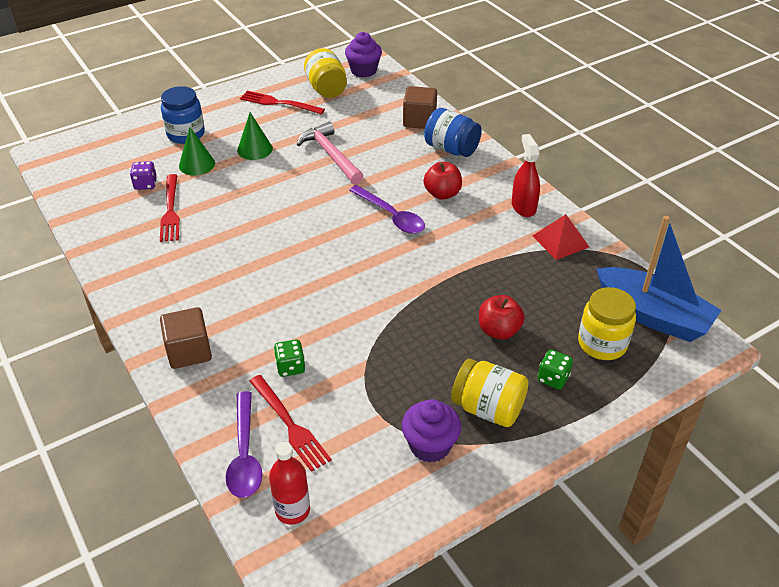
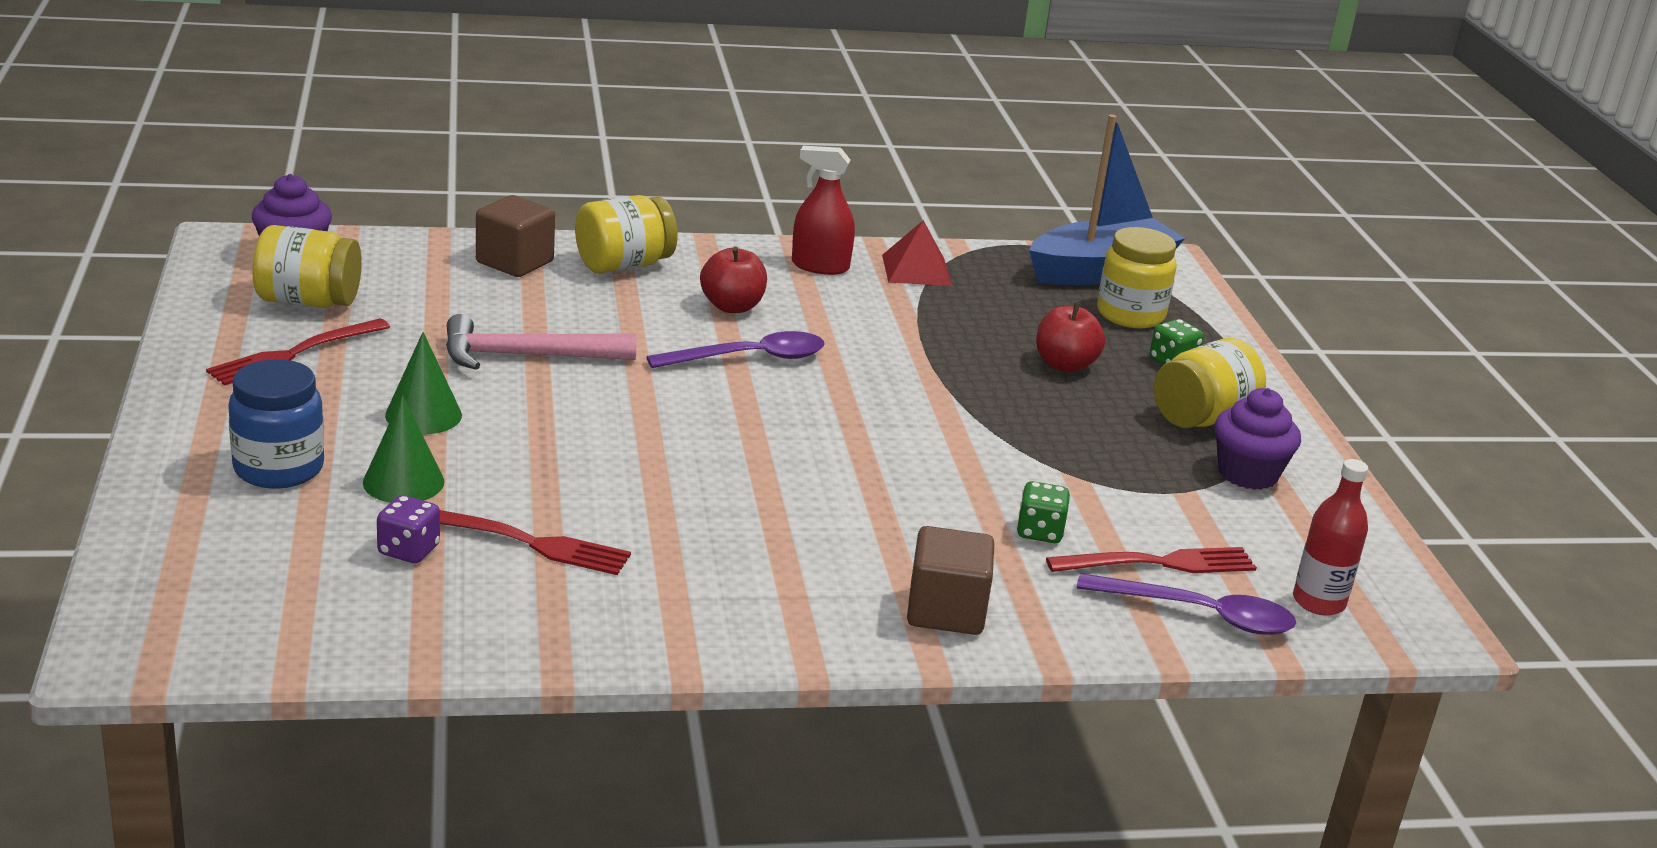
camera: 70 degrees left, 15 degrees down
blue jar [424,108,482,157] -> yellow jar [575,195,678,273]

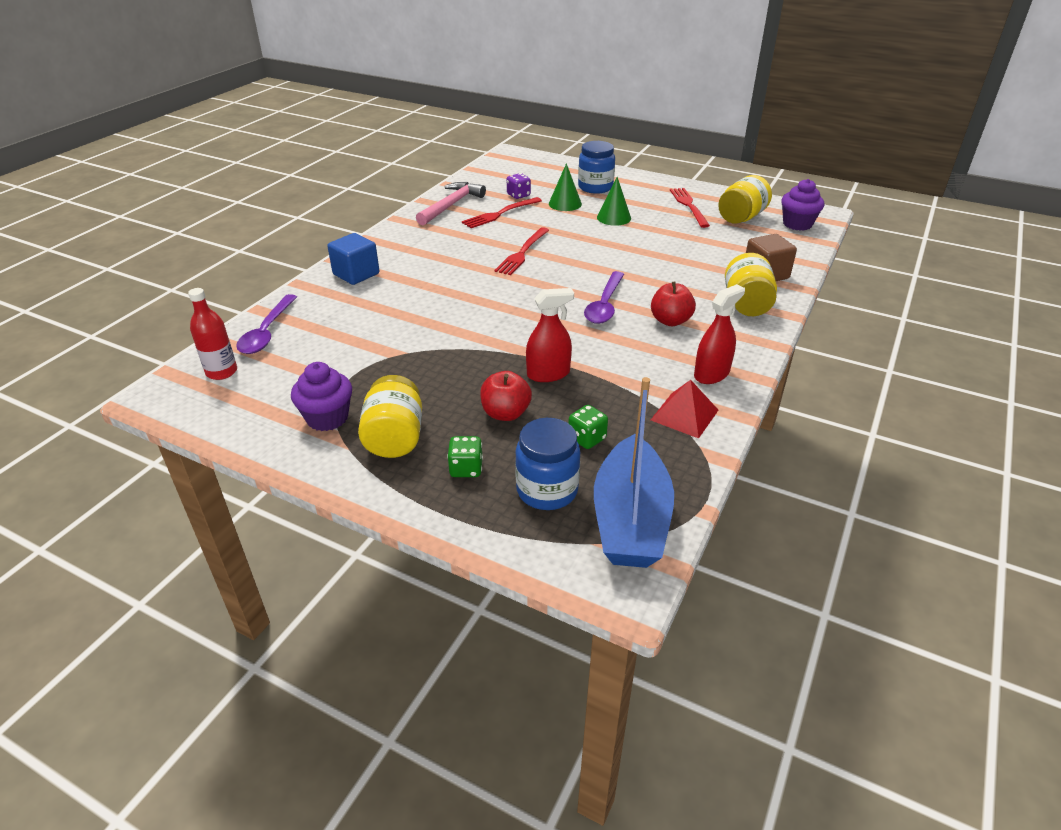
camera: 130 degrees right, 10 degrees up
pink hammer [446,314,636,370] -> pink hammer moved to [416,182,486,226]
brown cube [907,526,994,635] -> blue cube [327,233,379,285]
green dice [1017,481,1070,543] -> green dice moved to [568,405,608,449]
red fork [1046,547,1257,573] -> red fork moved to [494,227,549,275]
purple spoon [1076,573,1296,635] -> purple spoon turned 45 degrees counterclockwise [236,294,297,354]
yellow jar [1097,227,1176,328] -> blue jar [515,418,580,510]
none -> red spray bottle [526,288,574,382]

